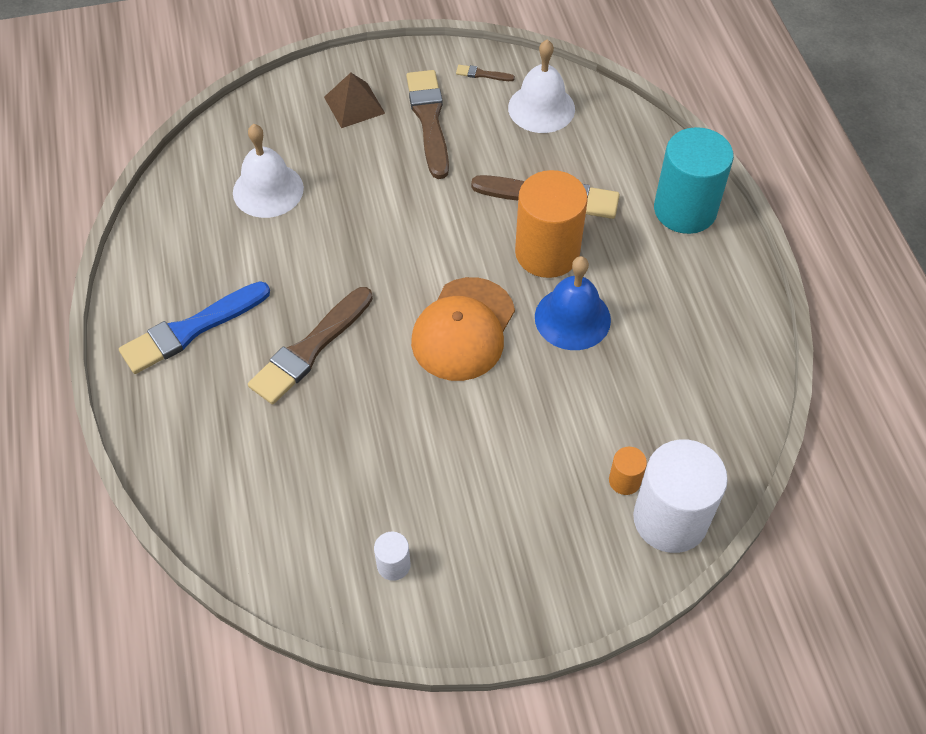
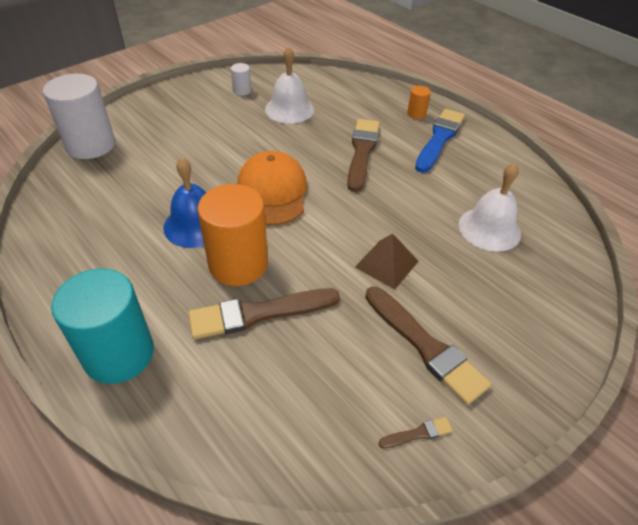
camera: 150 degrees right, 10 degrees down
brown pyramid [324,73,385,128] -> brown pyramid moved to [355,233,419,289]
white bell [508,40,575,133] -> white bell moved to [265,46,314,124]
orange cylinder [609,447,647,495] -> orange cylinder moved to [407,86,431,119]

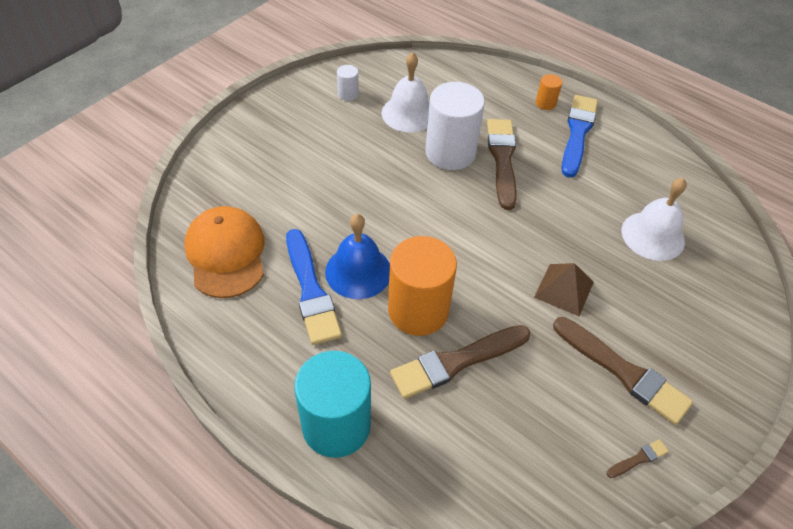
camera: 10 degrees left, 5 degrees up
white cylinder [43,74,115,159] -> white cylinder moved to [425,82,485,170]
orange cap [237,151,307,226] -> orange cap moved to [184,206,264,298]
none -> blue brush [286,229,342,345]

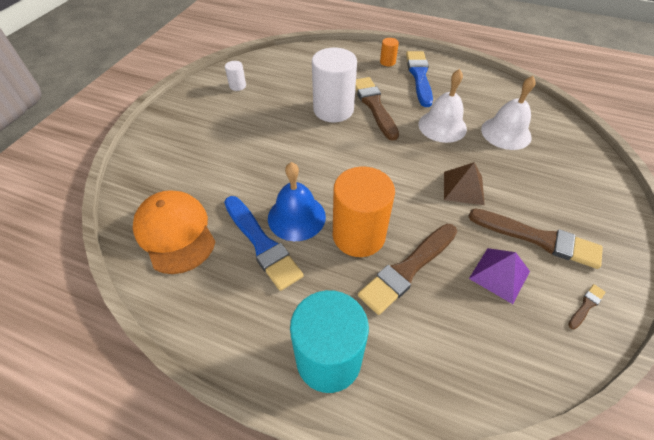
camera: 15 degrees left, 0 degrees up
white bell [382,52,429,132] -> white bell moved to [418,69,467,143]
none -> purple pyramid [469,248,530,304]

